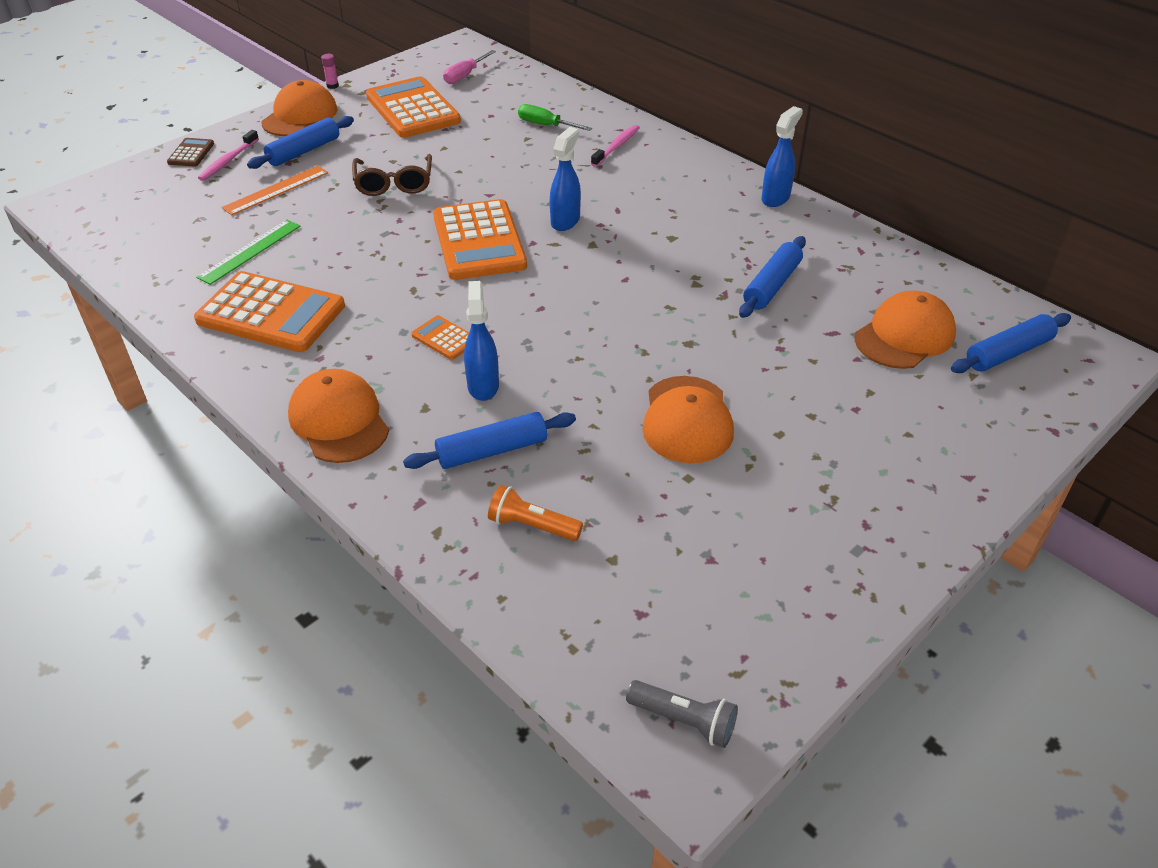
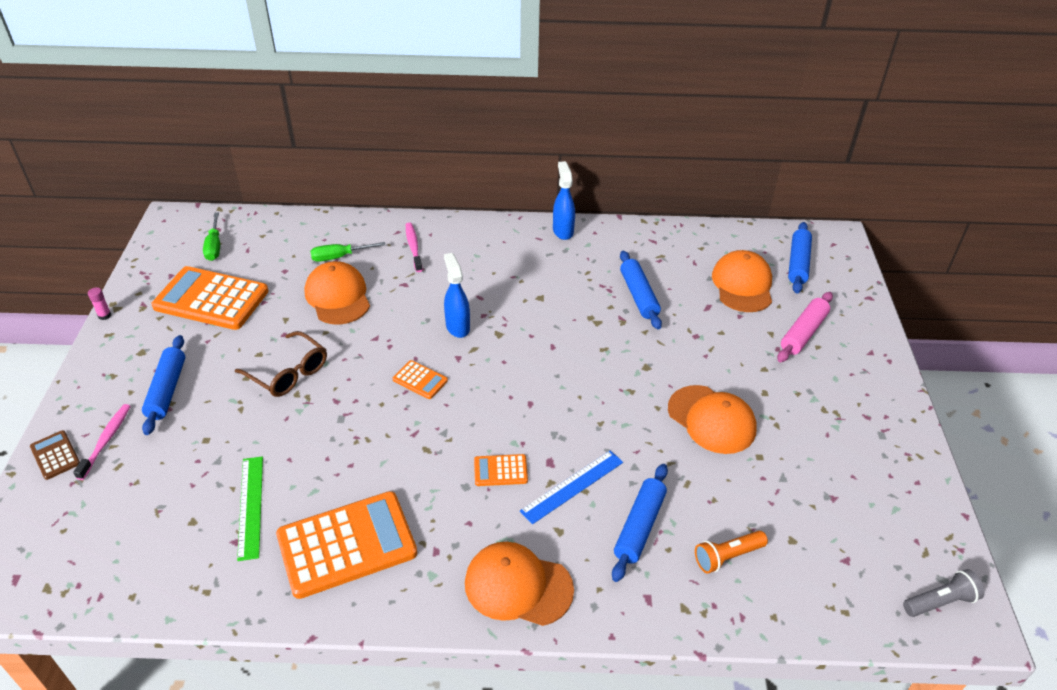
camera: 45 degrees left, 0 degrees up
pink toothbrush [198,130,259,181] -> pink toothbrush turned 150 degrees counterclockwise [73,404,131,480]
orange ruler [222,166,328,215] -> none
orange cap [261,80,338,136] -> orange cap moved to [304,261,370,324]
orange calculator [433,199,527,280] -> orange calculator [392,360,448,399], size x0.45
pink screwdriver [443,50,496,84] -> green screwdriver [203,212,220,261]
blue spray bottle [464,281,499,401] -> blue ruler [520,450,623,524]
none -> pink rolling pin [777,292,833,362]

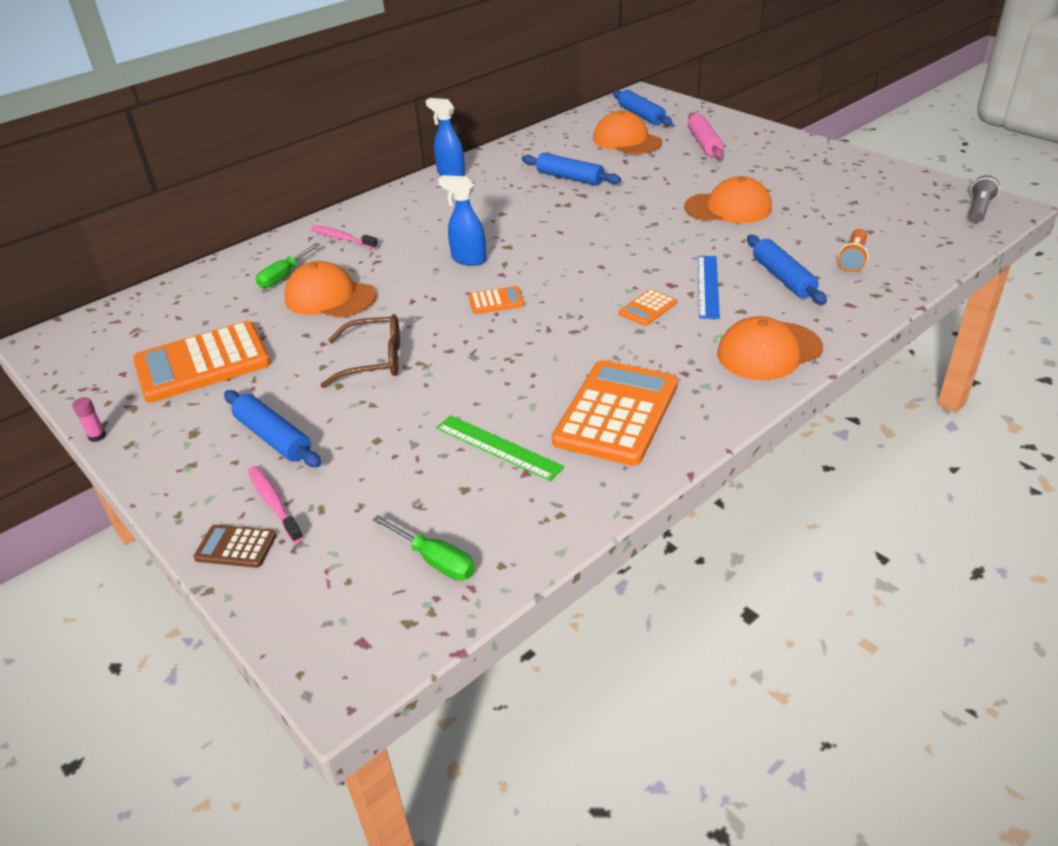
camera: 40 degrees left, 5 degrees down
green screwdriver [203,212,220,261] -> green screwdriver moved to [372,515,475,580]

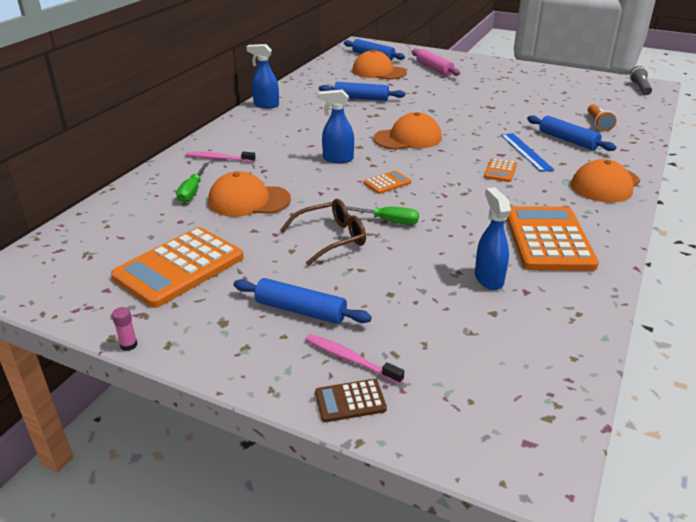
camera: 25 degrees left, 5 degrees down
green screwdriver [372,515,475,580] -> green screwdriver moved to [346,206,419,225]
green ruler [436,415,564,481] -> blue spray bottle [475,187,511,290]
orange cap [684,176,772,223] -> orange cap moved to [374,112,442,150]

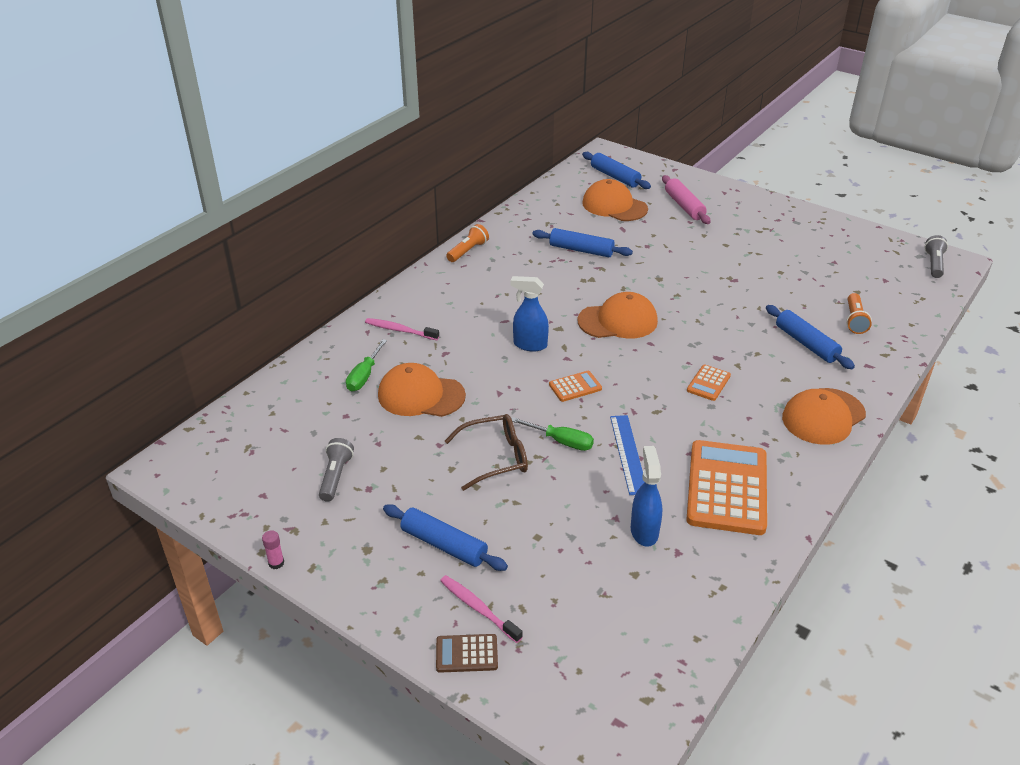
camera: 10 degrees right, 5 degrees up
orange calculator [111,227,244,308] -> grey flashlight [319,438,354,502]
blue spray bottle [246,44,279,108] -> orange flashlight [446,224,489,262]
blue ruler [501,133,554,172] -> blue ruler moved to [610,415,644,495]

